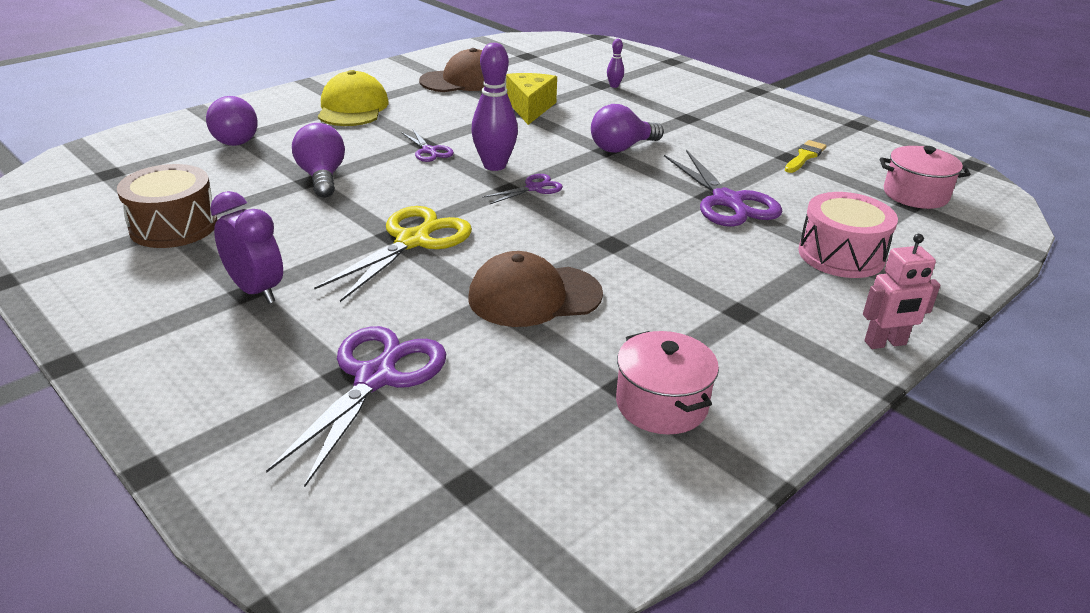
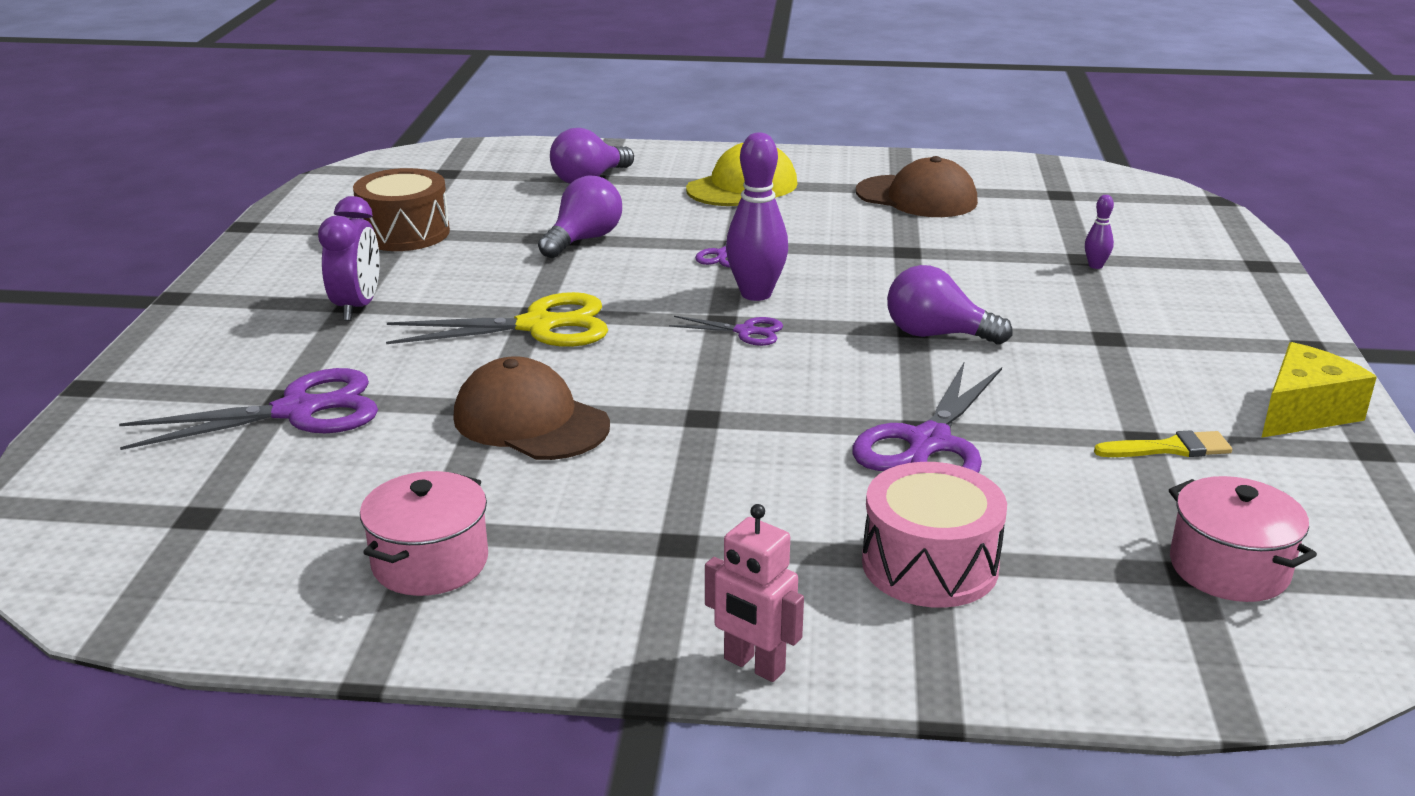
camera: 50 degrees right, 5 degrees down
yellow cheese [506,73,557,125] -> yellow cheese moved to [1261,342,1377,438]

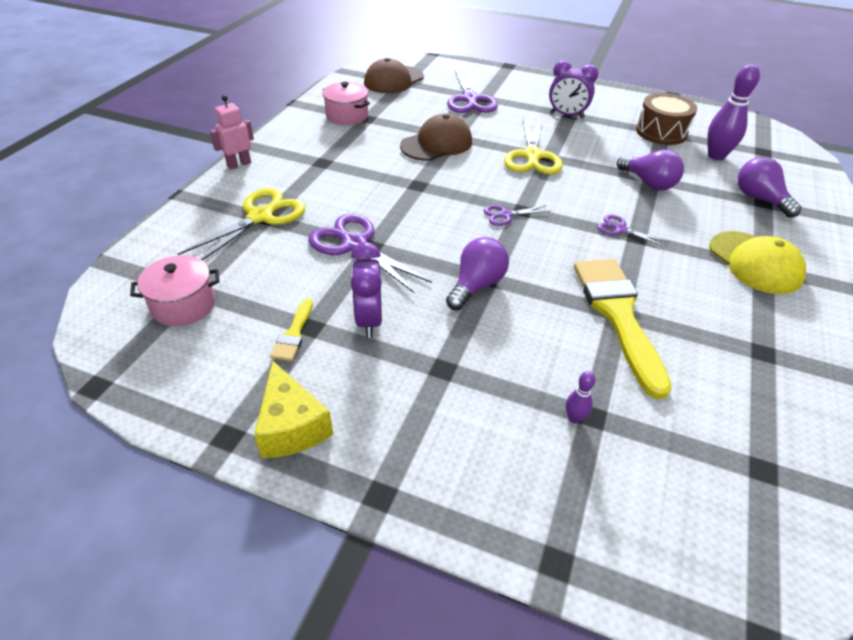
camera: 105 degrees right, 15 degrees up
purple scissors [669,316,783,346] -> purple scissors turned 45 degrees clockwise [484,205,550,226]
purple bowling pin [726,133,788,301] -> purple bowling pin moved to [707,64,760,160]
brown cap [856,156,978,217] -> brown cap moved to [364,58,424,94]
pink drum [862,462,1007,608] -> yellow scissors [178,188,305,261]
none -> purple clock [351,242,382,338]
none -> yellow brush [574,259,672,399]

